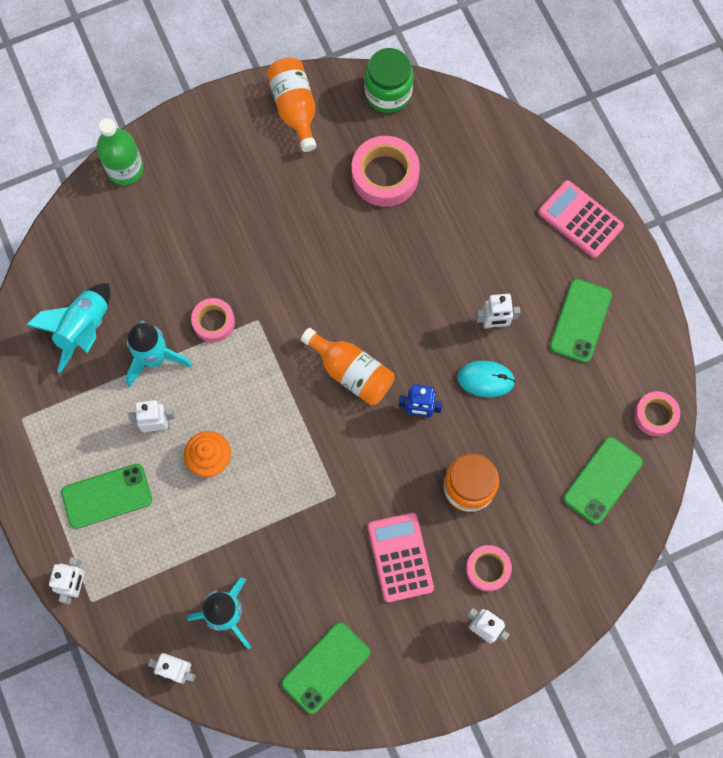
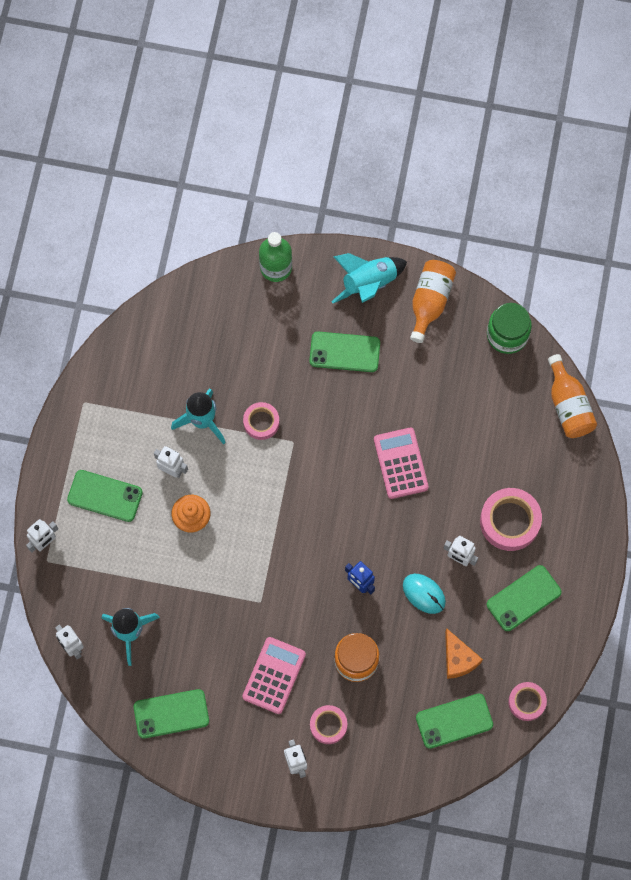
camera: 35 degrees right, 0 degrees up
turquoise rocket [26,283,110,373] -> turquoise rocket moved to [331,253,407,303]
orange bottle [301,328,395,405] -> orange bottle moved to [548,354,597,438]
pink tape [352,136,420,207] -> pink tape moved to [480,488,542,551]
pink calculator [538,180,624,258] -> pink calculator moved to [374,428,429,499]
none -> green phone [309,331,380,372]
none -> orange cheese [445,628,483,679]

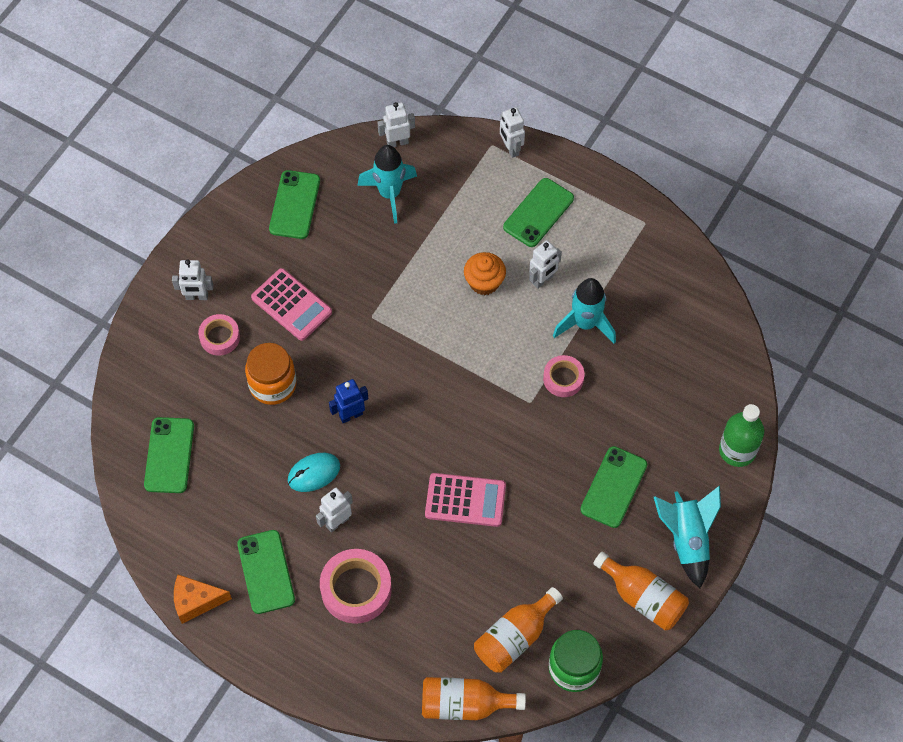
camera: 110 degrees right, 10 degrees down
orange cheese [445,628,483,679] -> orange cheese moved to [174,575,232,624]
pink tape [508,682,547,721] -> none
none -> orange bottle [474,587,563,673]

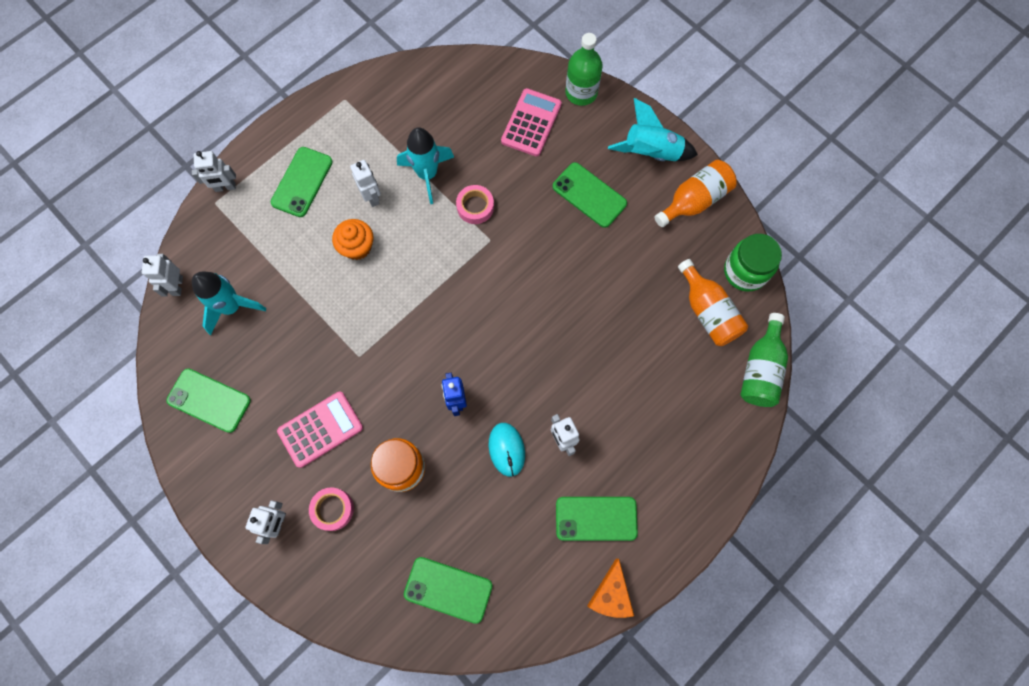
camera: 75 degrees left, 10 degrees up
pink tape [320,549,392,624] -> none
orange bottle [422,677,526,720] -> green bottle [740,313,788,407]
pink calculator [425,473,506,527] -> pink calculator moved to [501,88,562,157]
green phone [503,178,574,247] -> green phone turned 60 degrees clockwise [270,147,333,217]

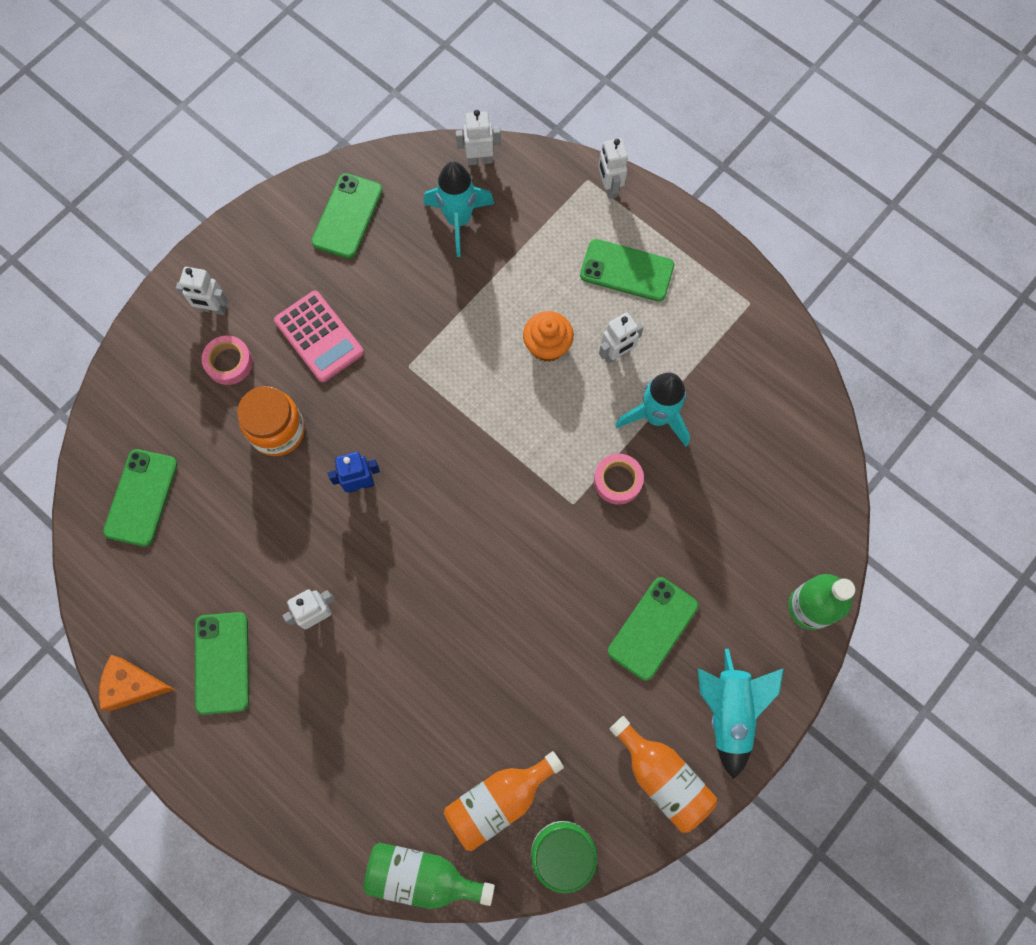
camera: 85 degrees right, 0 degrees up
turquoise mouse [489,423,525,477] -> none
pink calculator [501,88,562,157] -> none

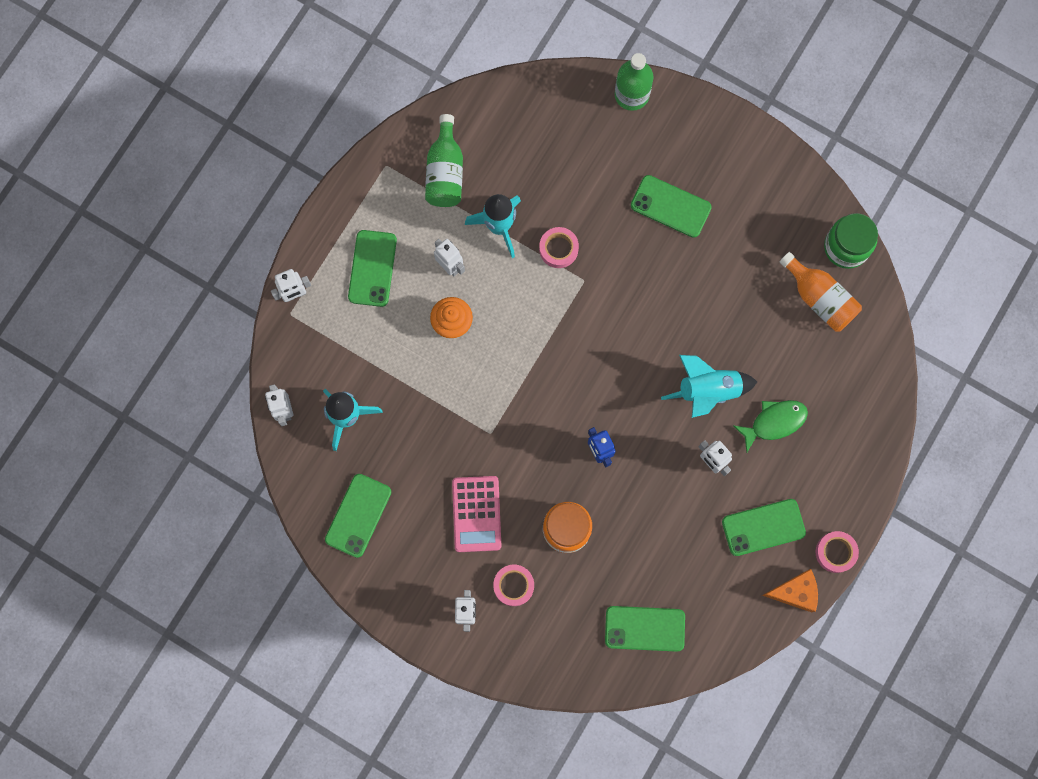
camera: 100 degrees left, 5 degrees up
orange cheese [99,655,175,711] -> orange cheese turned 90 degrees counterclockwise [762,569,818,612]
pink calculator [274,291,364,382] -> pink calculator turned 135 degrees clockwise [452,476,501,552]
green phone [311,173,383,259] -> green phone turned 75 degrees counterclockwise [325,474,391,558]
green bottle [363,842,495,909] -> green bottle moved to [425,114,463,207]
orange bottle [609,716,717,833] -> none
turquoise rocket [698,649,784,779] -> turquoise rocket moved to [661,355,757,418]
none -> green fish [733,400,808,452]
none -> pink tape [816,531,859,573]

